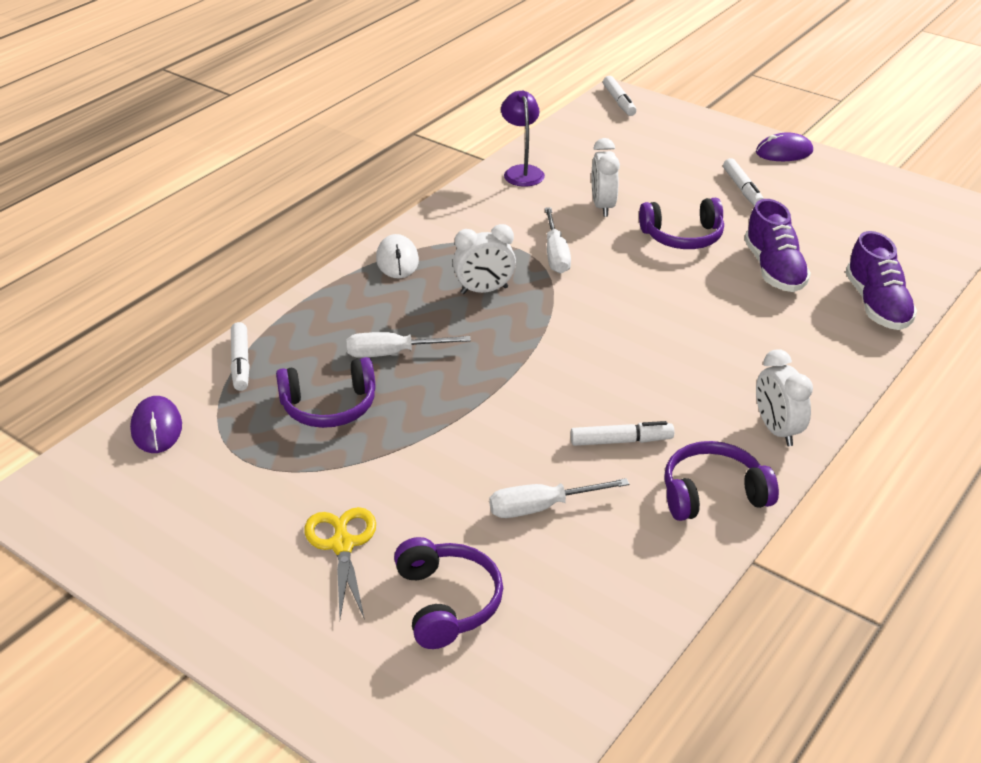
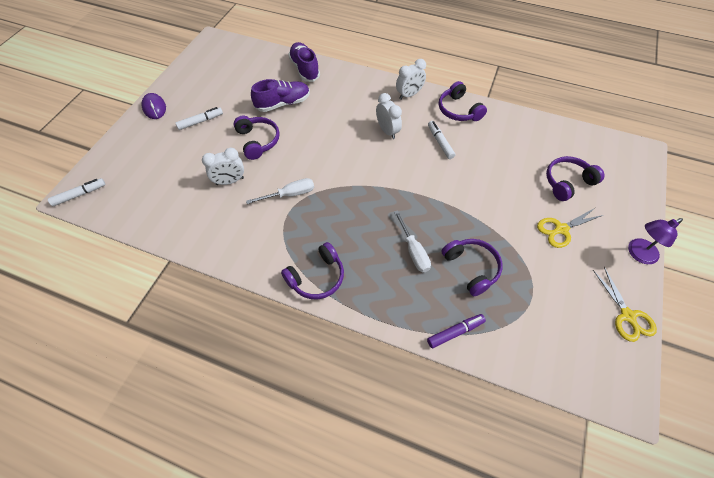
camera: 105 degrees left, 20 degrees up
purple mouse [130,396,182,453] -> none
white marker [231,322,250,391] -> purple marker [427,314,486,348]
white mouse [376,234,419,278] -> purple headphones [281,242,344,299]
white clock [453,224,516,294] -> white clock moved to [376,93,402,139]
white screwdriver [489,478,629,518] -> none
purple lamp [501,90,545,187] -> purple lamp moved to [628,218,683,264]
purple shoe [845,231,917,330] -> purple shoe turned 90 degrees counterclockwise [288,42,320,82]
none -> yellow scissors [593,267,657,342]

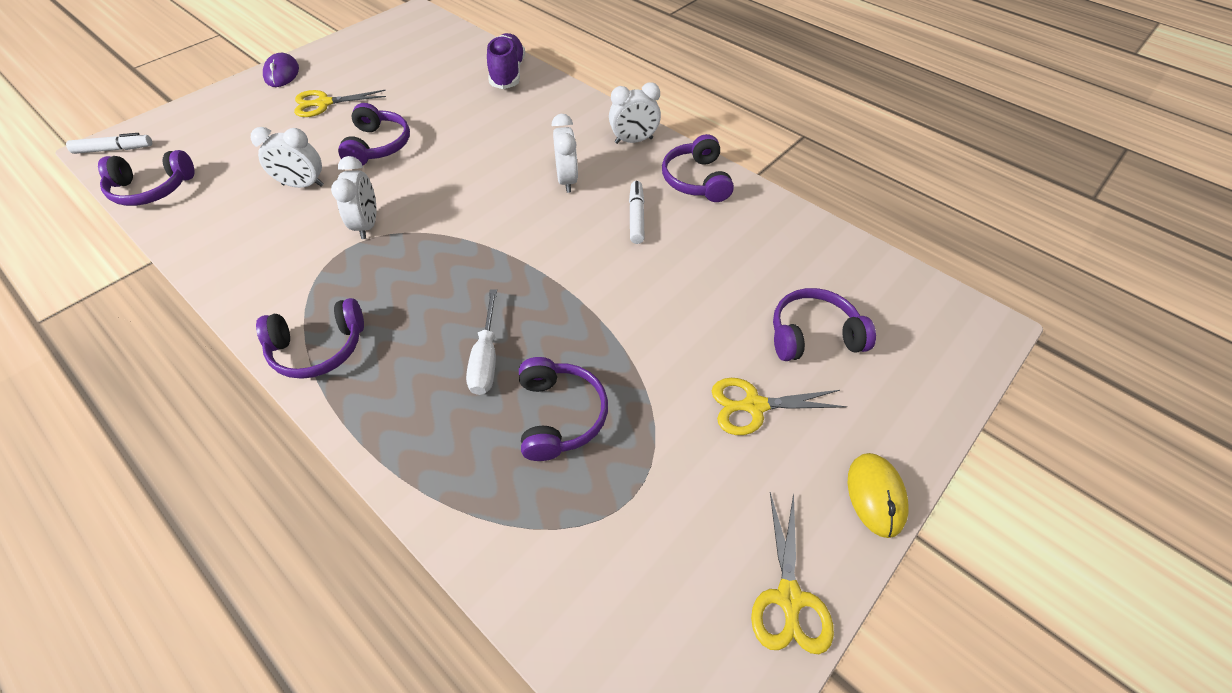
camera: 20 degrees right, 5 degrees down
white marker [175,107,223,130] -> yellow scissors [294,90,386,117]
white screwdriver [246,178,314,204] -> white clock [331,156,376,239]
purple shoe [251,79,310,112] -> none
purple marker [427,314,486,348] -> none
purple lamp [628,218,683,264] -> yellow mouse [848,453,908,538]
none -> purple headphones [98,150,194,206]

